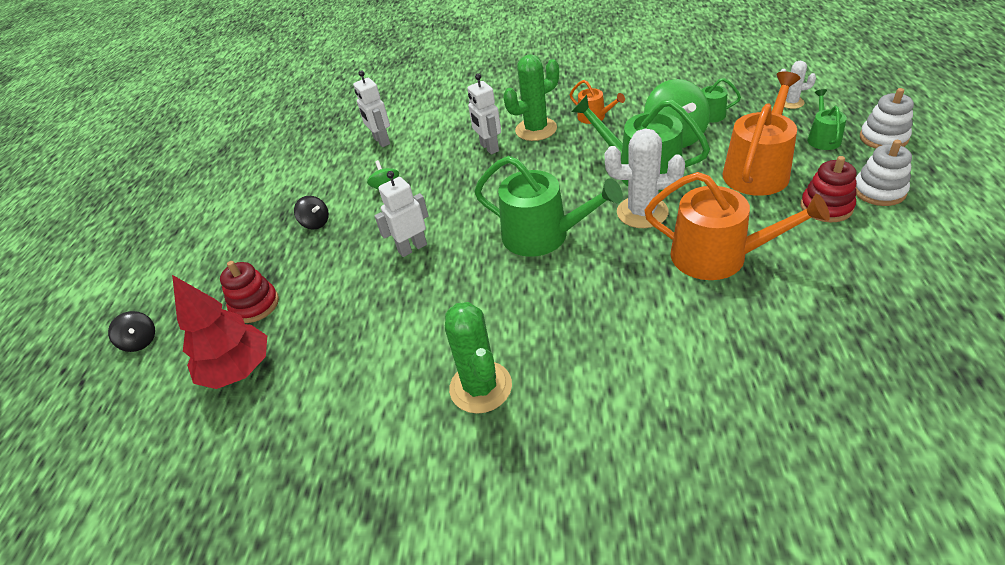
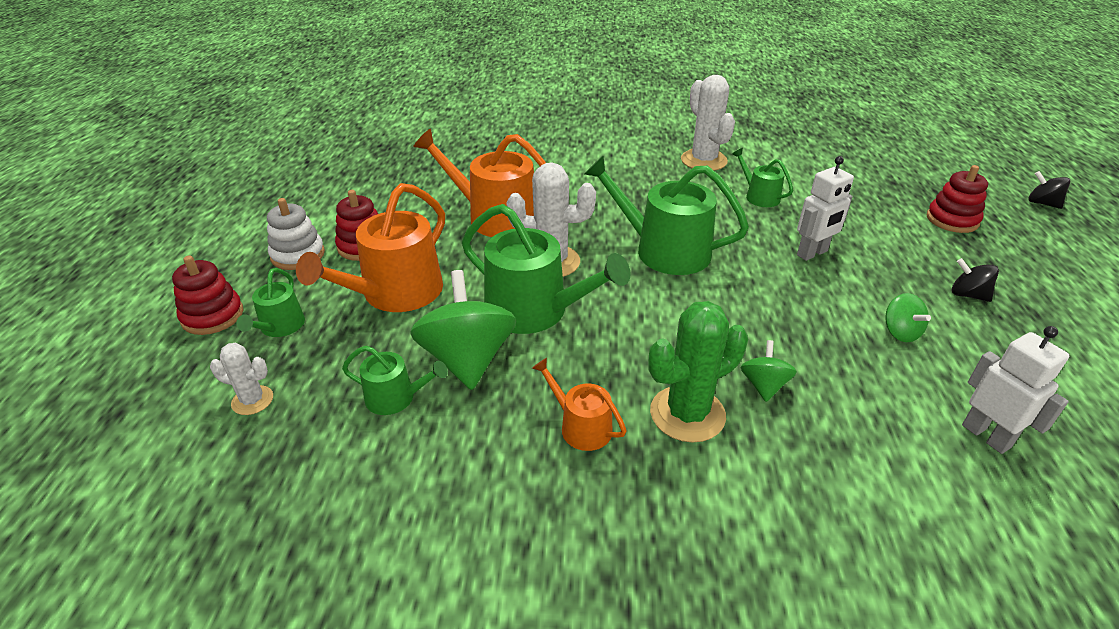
camera: 175 degrees right, 5 degrees down
red tree [172,275,267,389] -> none
green cactus [445,302,512,414] -> white cactus [681,75,735,171]
white robot [467,73,501,154] -> green spinning top [741,340,797,402]
white stacking toy [860,88,914,149] -> red stacking toy [172,255,243,335]
none -> green watering can [732,148,793,207]

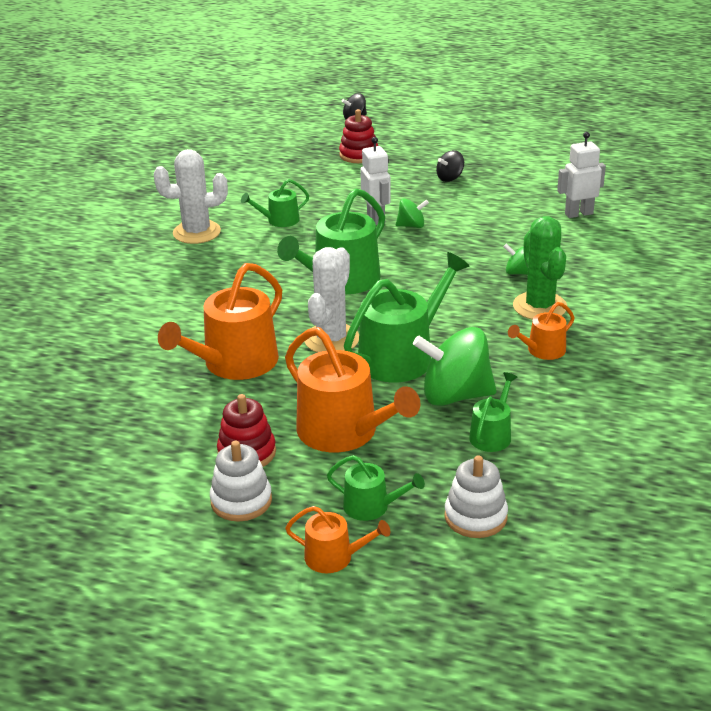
camera: 75 degrees left, 5 degrees down
red stacking toy [172,255,243,335] -> orange watering can [285,506,390,573]
white cactus [210,343,273,415] -> white stacking toy [444,455,508,538]
green spinning top [885,293,931,342] -> green spinning top moved to [396,198,429,228]

